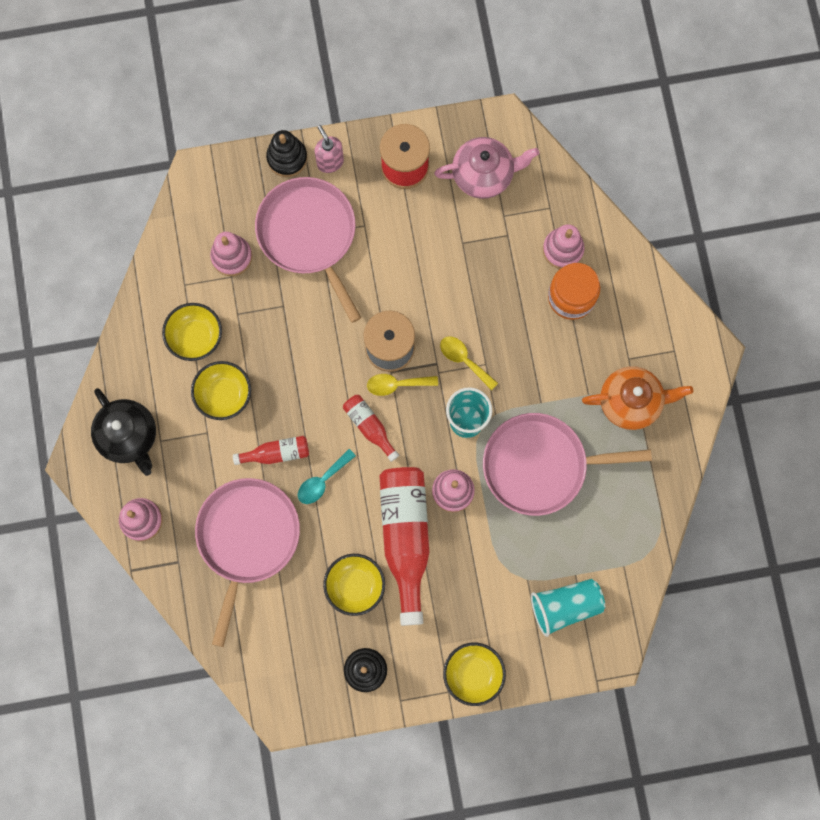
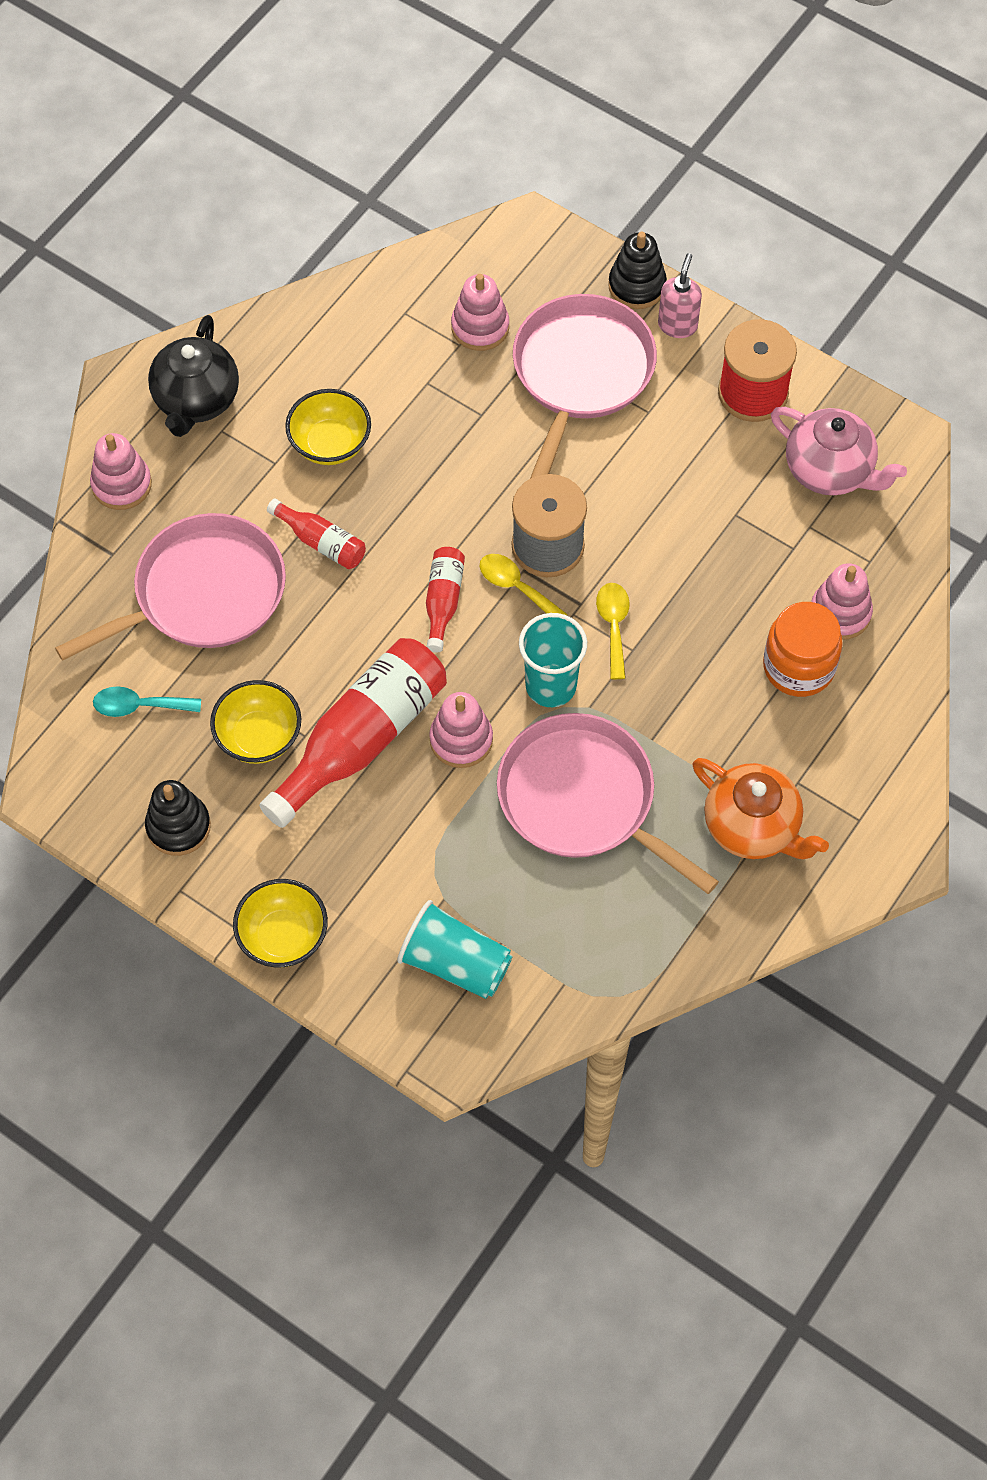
camera: 45 degrees right, 15 degrees down
yellow bowl [162,303,222,361] -> none
turquoise spoon [298,449,356,504] -> turquoise spoon moved to [93,686,201,717]

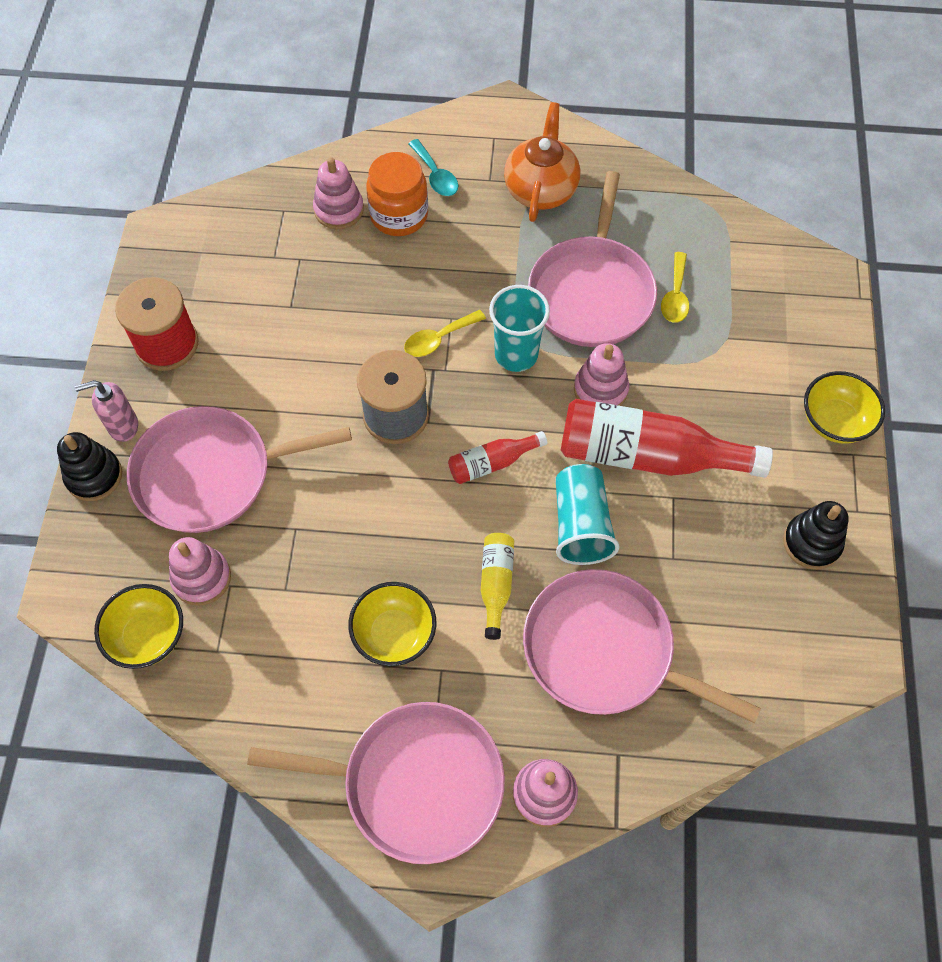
camera: 120 degrees left, 0 degrees up
turquoise spoon [93,686,201,717] -> turquoise spoon moved to [408,139,458,196]
black teapot [148,315,239,437] -> pink pan [247,702,505,864]
yellow bowl [210,680,301,764] -> yellow bowl moved to [94,584,183,669]
red bottle [267,498,366,569] -> yellow bottle [481,533,514,640]
turquoise cup [397,900,513,999] -> turquoise cup moved to [556,464,620,565]
yellow spoon [480,554,568,615] -> yellow spoon moved to [661,252,689,323]
pink teapot [771,407,907,495] -> none

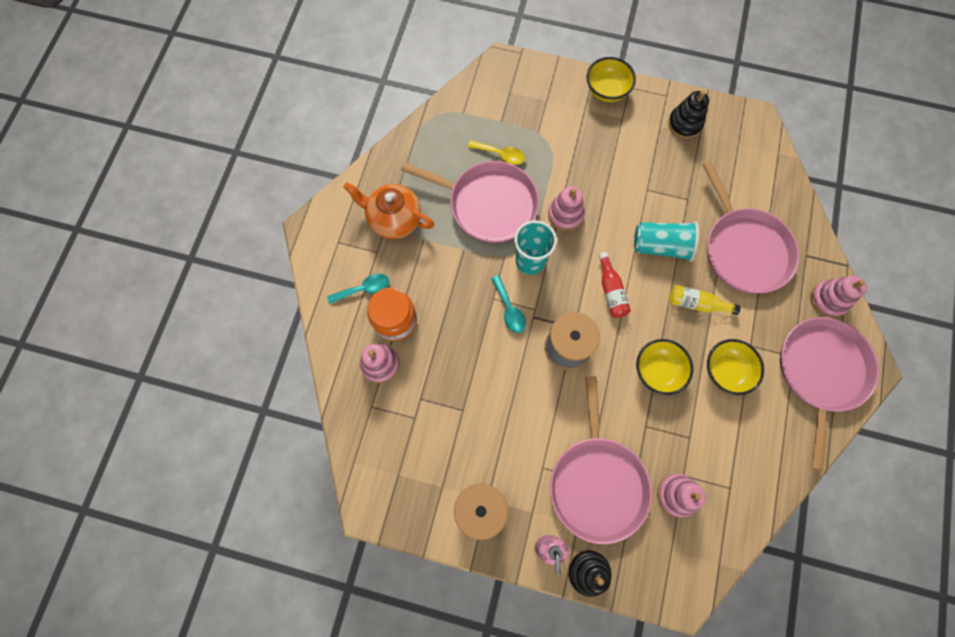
camera: 80 degrees left, 10 degrees up
yellow bowl [94,584,183,669] -> yellow bowl moved to [636,339,693,395]
yellow spoon [404,310,486,357] -> turquoise spoon [491,275,526,333]
pink pan [523,569,761,724] -> pink pan turned 60 degrees counterclockwise [703,161,799,293]
red bottle [561,399,773,478] -> none

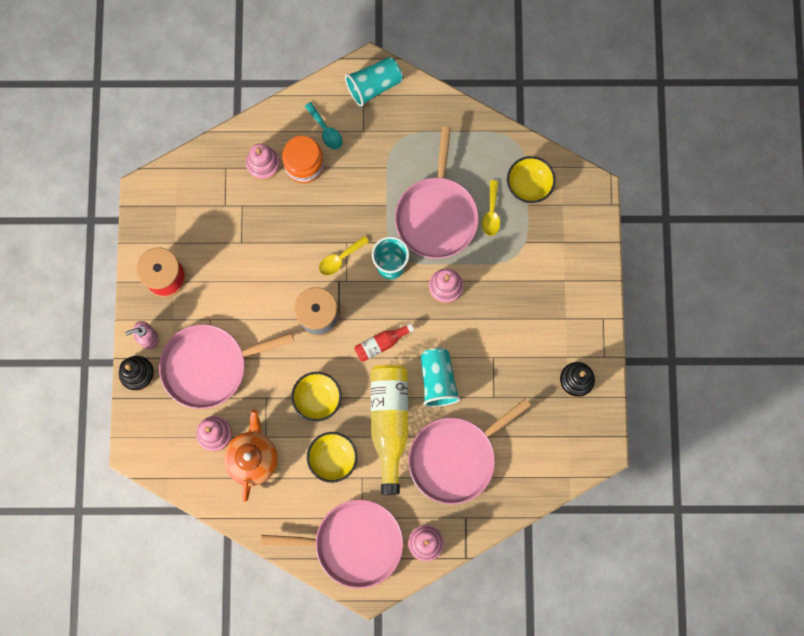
camera: 75 degrees right, 5 degrees up
orange teapot [343,182,435,239] -> orange teapot moved to [224,410,278,502]
turquoise spoon [491,275,526,333] -> yellow spoon [319,236,369,275]
yellow bowl [586,57,636,102] -> yellow bowl moved to [507,156,556,203]
yellow bottle [669,285,741,315] -> yellow bottle [371,365,408,495], size x2.03
none -> turquoise cup [345,57,403,107]

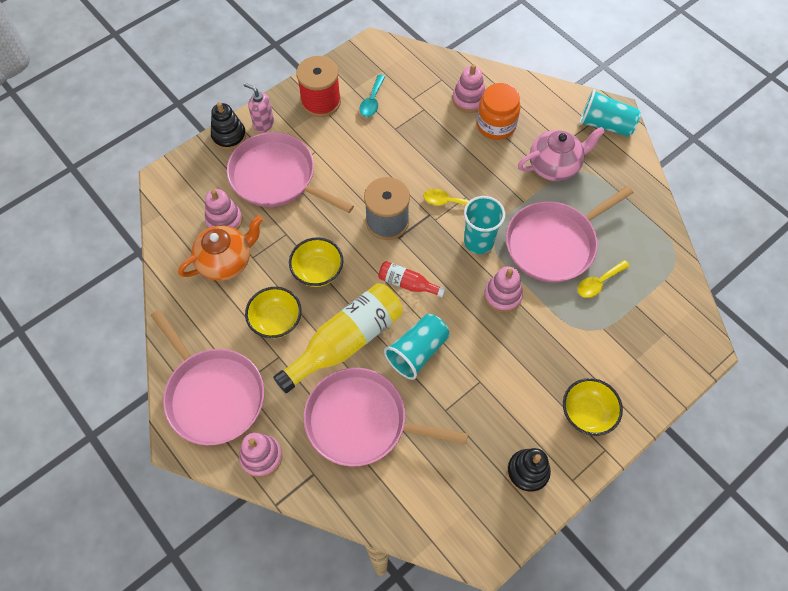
camera: 50 degrees right, 15 degrees down
turquoise spoon [305,102,343,149] -> turquoise spoon moved to [359,74,385,117]
yellow bowl [507,156,556,203] -> yellow bowl moved to [563,378,623,436]
none -> pink teapot [518,127,605,181]

